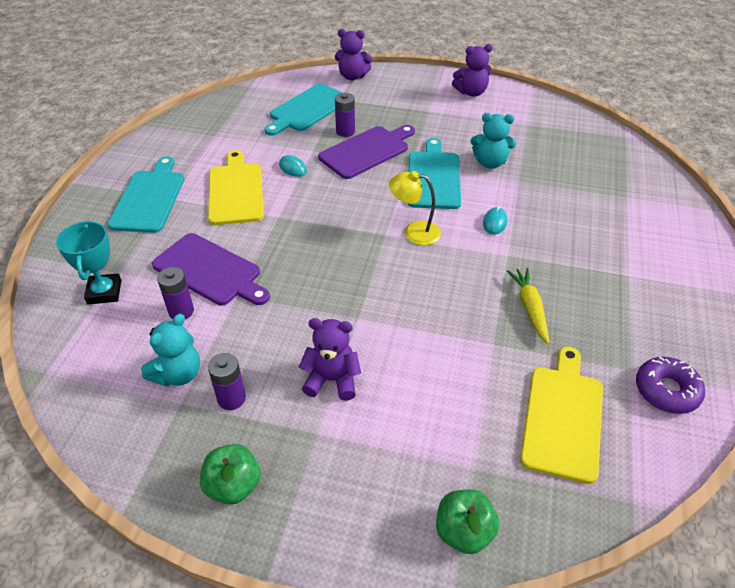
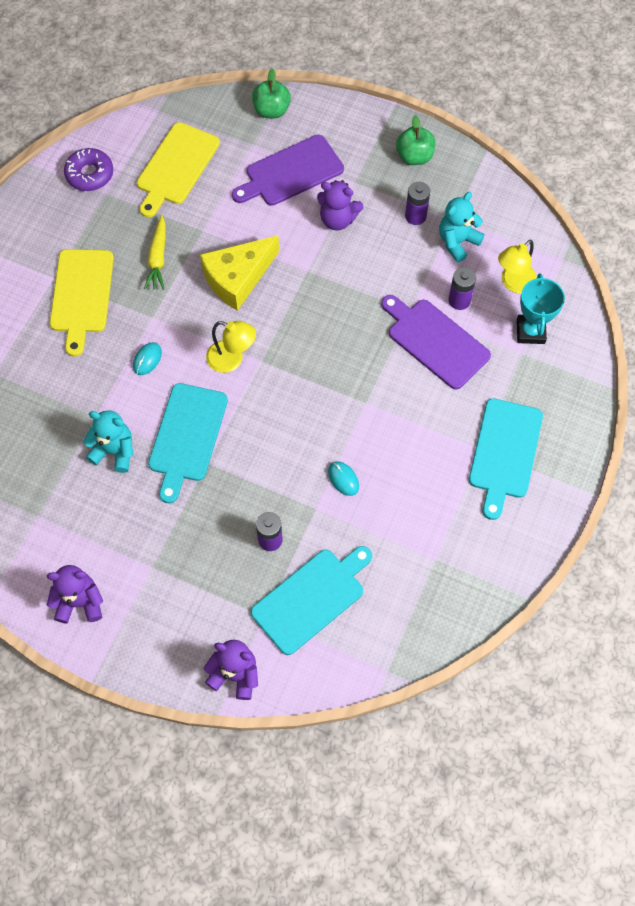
camera: 170 degrees left, 20 degrees up
yellow cutting board [208,150,264,225] -> yellow cutting board moved to [50,249,114,357]
purple cutting board [318,125,415,179] -> purple cutting board moved to [232,135,344,206]
none -> yellow cheese [200,236,279,311]
none -> yellow lamp [498,240,537,294]

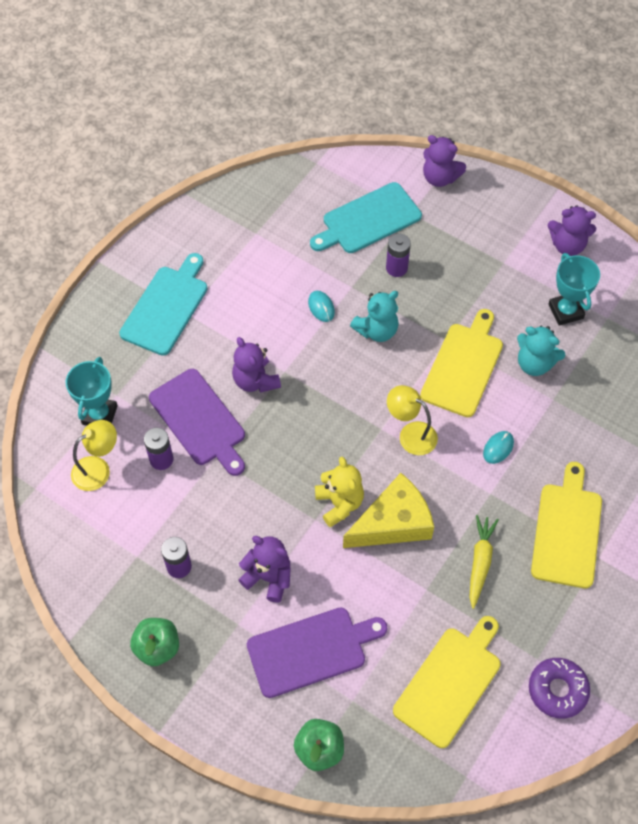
camera: 170 degrees left, 5 degrees down
turquoise cutting board [148,383,228,503] -> yellow cutting board [420,309,503,417]
turquoise teddy bear [439,192,485,262] -> turquoise teddy bear moved to [350,291,399,342]
none -> purple teddy bear [232,337,281,393]
none -> yellow teddy bear [315,457,364,528]
none -> turquoise trophy [549,253,600,326]

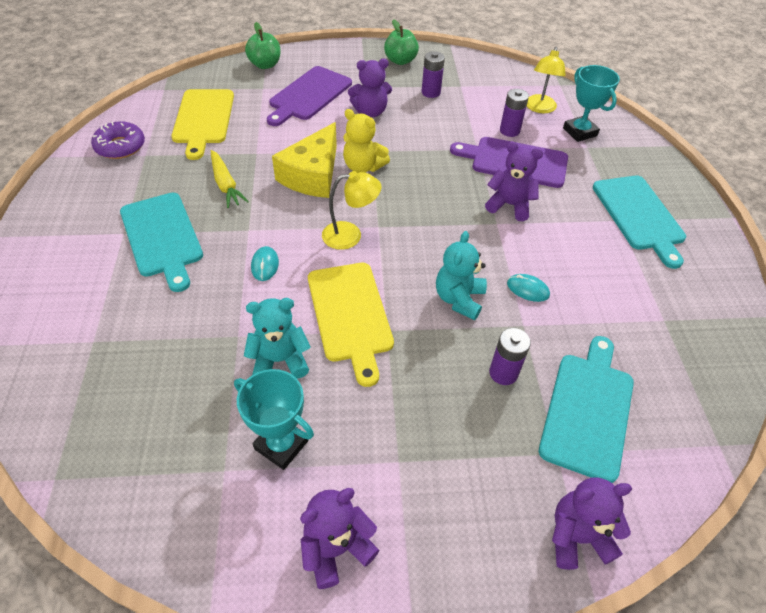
camera: 140 degrees right, 10 degrees down
yellow cutting board [531,462,602,589] -> turquoise cutting board [120,192,203,292]

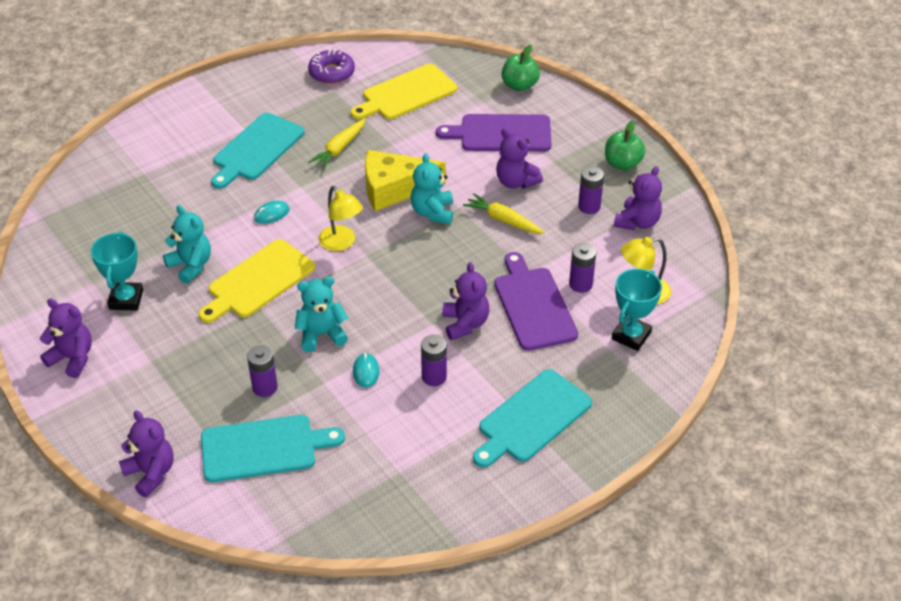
camera: 60 degrees right, 5 degrees down
yellow teddy bear [343,109,390,173] -> turquoise teddy bear [411,153,453,224]
none -> purple battery [421,335,447,386]
none -> yellow carrot [463,193,545,234]
none -> purple teddy bear [614,166,662,230]

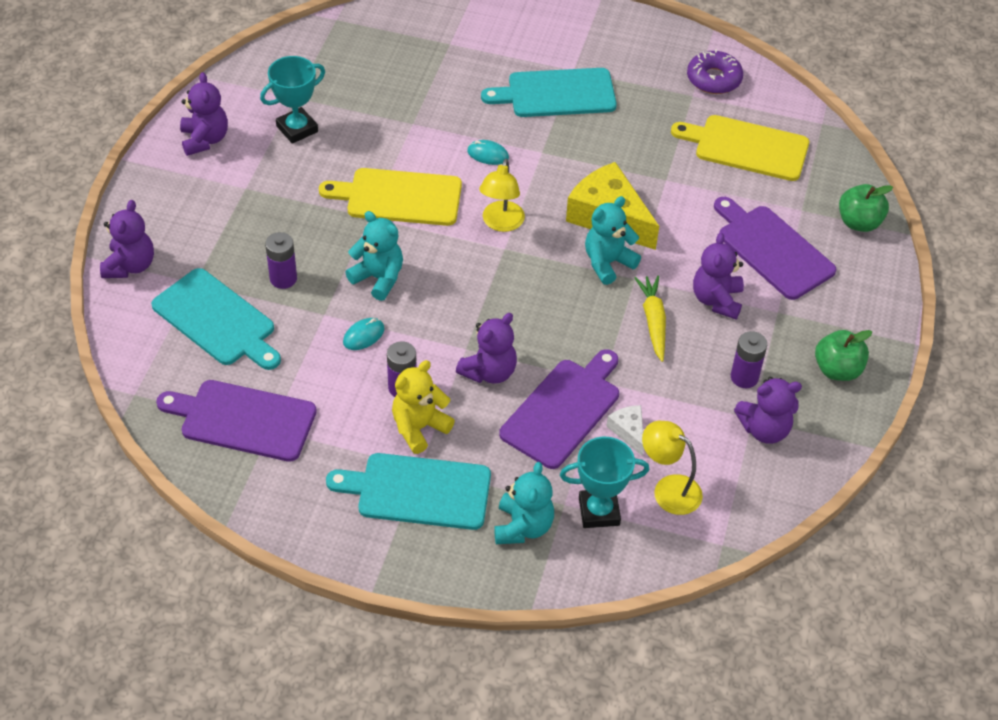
camera: 50 degrees right, 5 degrees up
turquoise teddy bear [163,205,211,284] -> turquoise teddy bear moved to [494,462,554,544]
yellow carrot [308,118,365,170] -> none
purple battery [569,243,596,293] -> white cheese [606,405,644,456]
none -> purple cutting board [156,380,317,462]
none -> yellow teddy bear [392,360,455,454]

